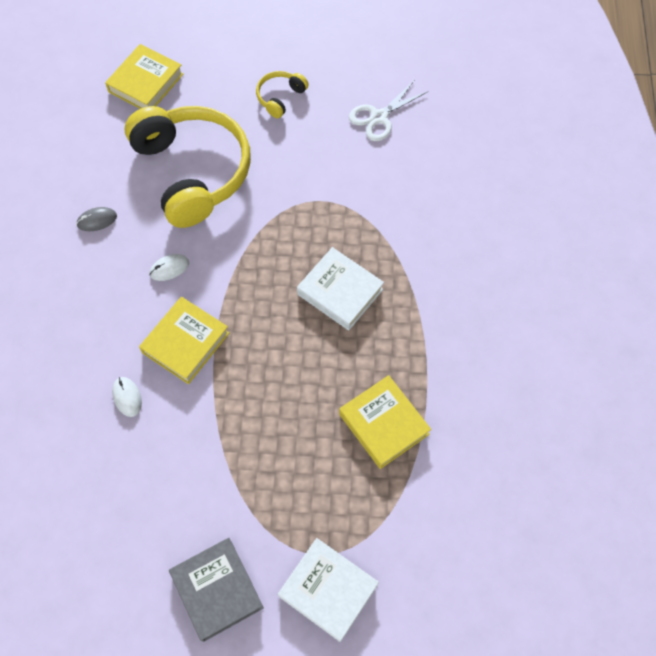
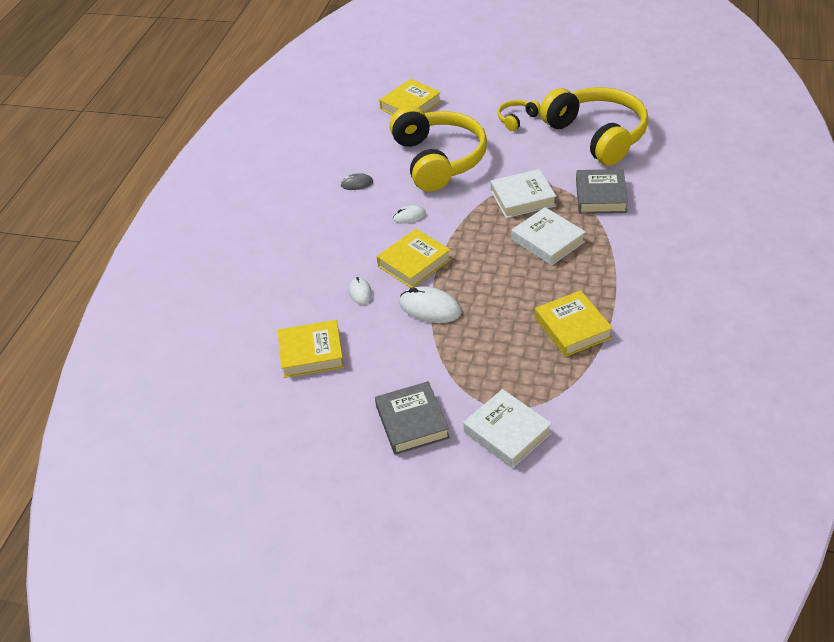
camera: 15 degrees right, 20 degrees down
white scissors [349,81,428,141] -> yellow headphones [540,87,649,166]
none -> yellow book [278,320,344,378]
none -> white mouse [399,286,462,323]
none -> white book [491,169,556,218]
none -> grey book [576,169,628,214]

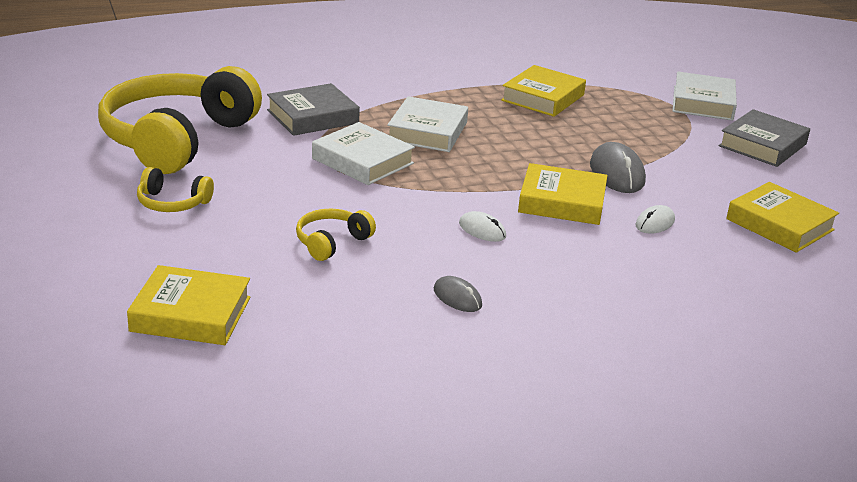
camera: 130 degrees left, 15 degrees down
yellow headphones [389,106,487,192] -> yellow headphones [296,209,376,261], size x0.42
white mouse [399,286,462,323] -> grey mouse [590,142,646,193]

